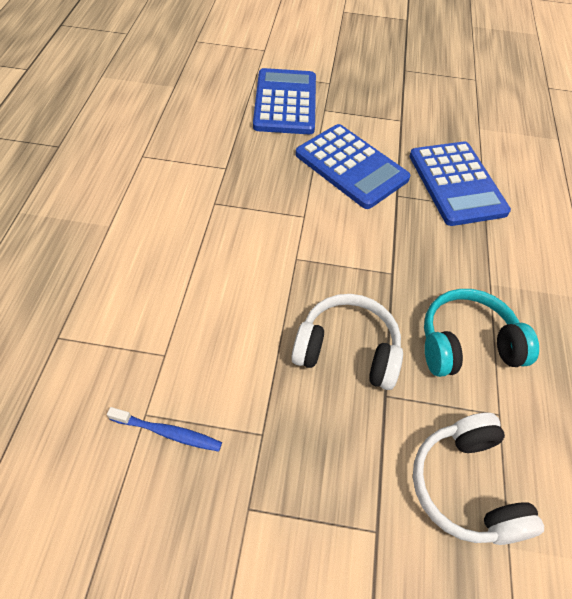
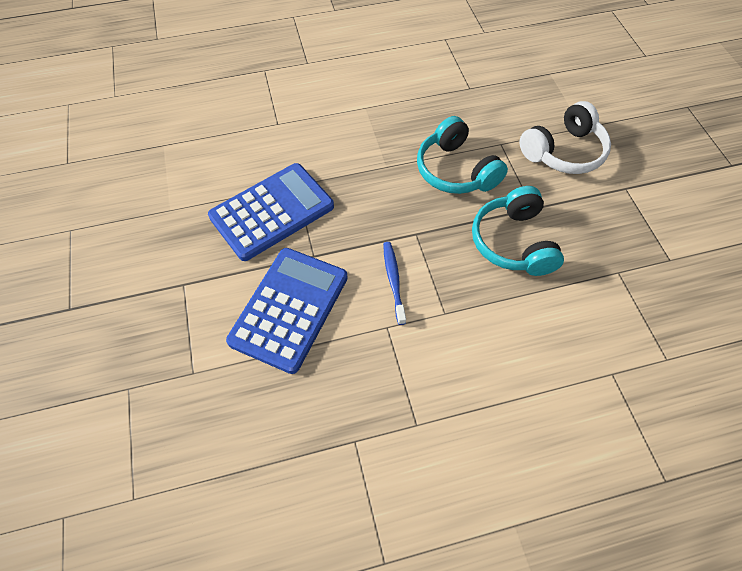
camera: 110 degrees left, 5 degrees up
blue toothbrush [107,407,222,452] -> blue toothbrush moved to [383,242,406,325]
blue calculator [253,68,316,134] -> none
white headphones [291,294,403,390] -> turquoise headphones [472,186,564,276]

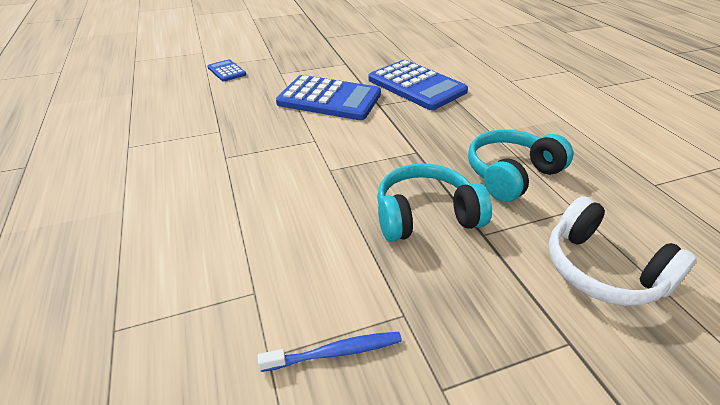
camera: 85 degrees right, 20 degrees down
blue toothbrush [383,242,406,325] -> blue toothbrush moved to [258,332,402,372]
none -> blue calculator [207,59,246,81]

